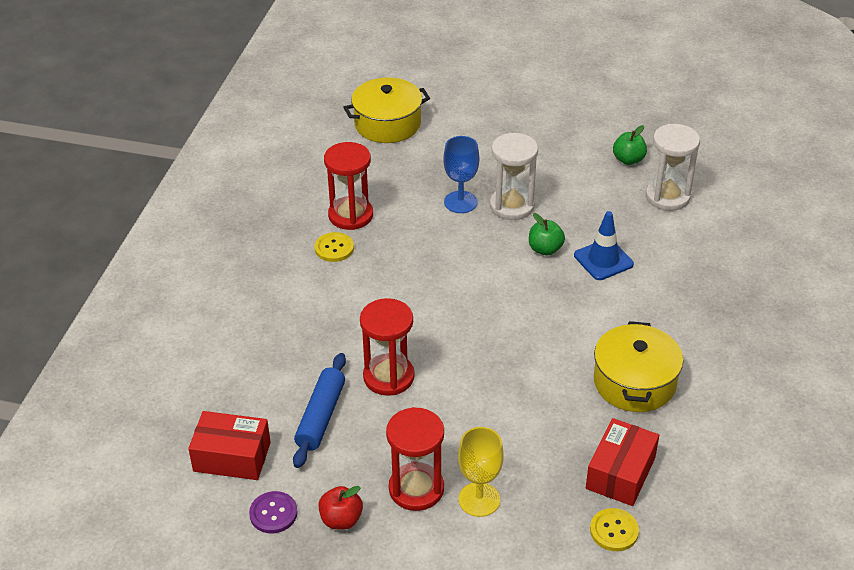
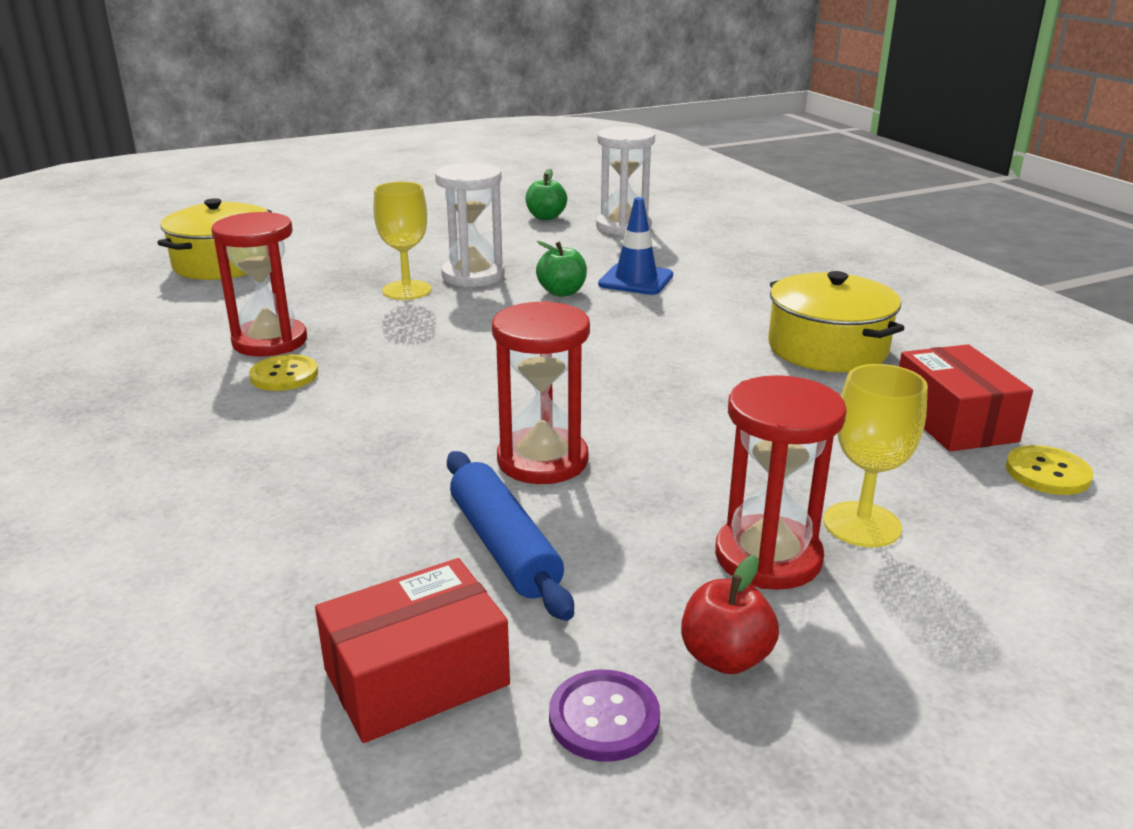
camera: 40 degrees left, 15 degrees down
blue goblet [443,136,479,213] -> yellow goblet [374,181,431,300]

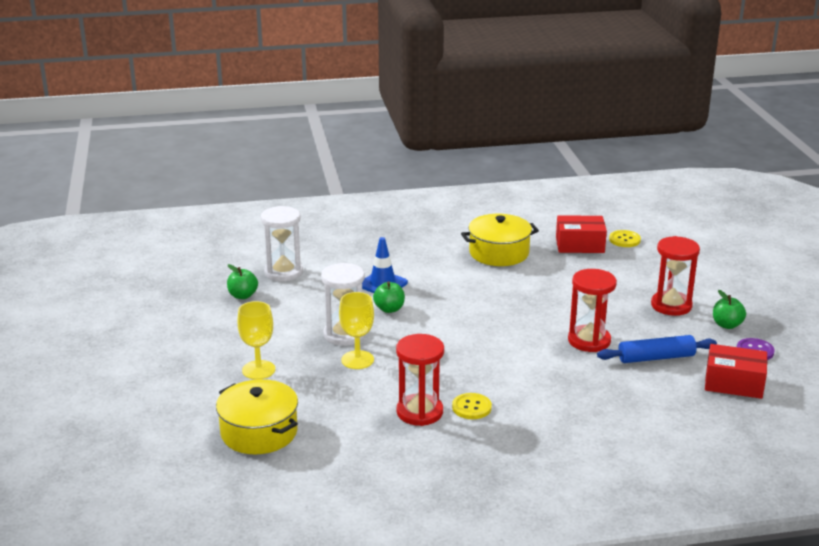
camera: 75 degrees left, 0 degrees up
red box [315,558,510,743] -> red box turned 60 degrees counterclockwise [705,344,767,399]
red apple [681,555,779,674] -> green apple [713,290,746,329]
yellow goblet [823,364,928,547] -> yellow goblet moved to [237,301,275,380]

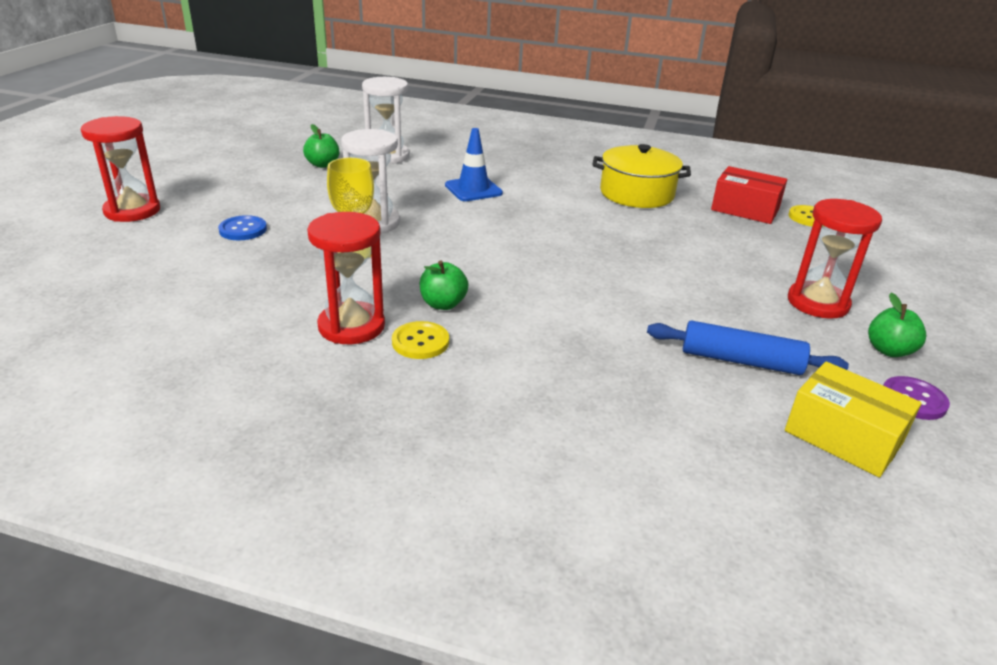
camera: 25 degrees right, 5 degrees up
yellow pot [216,379,298,454] -> none
yellow goblet [237,301,275,380] -> blue button [218,215,267,240]
green apple [373,281,405,313] -> green apple moved to [419,260,468,310]
red hourglass [568,269,617,352] -> red hourglass moved to [81,116,160,222]
red box [705,344,767,399] -> yellow box [785,361,922,477]

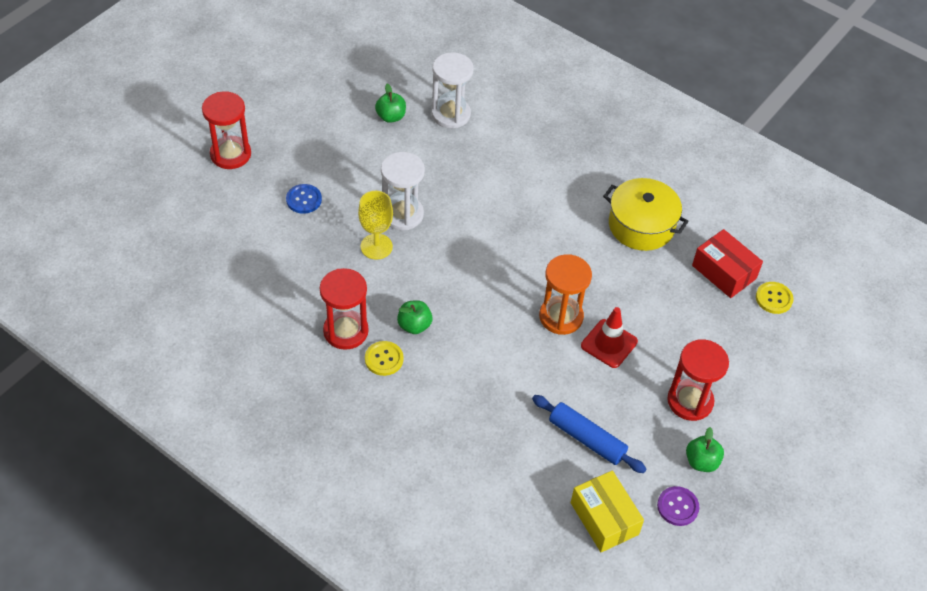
camera: 20 degrees right, 20 degrees up
blue traffic cone [445,128,503,201] -> none
none -> orange hourglass [539,254,592,335]
none -> red traffic cone [581,307,638,368]

